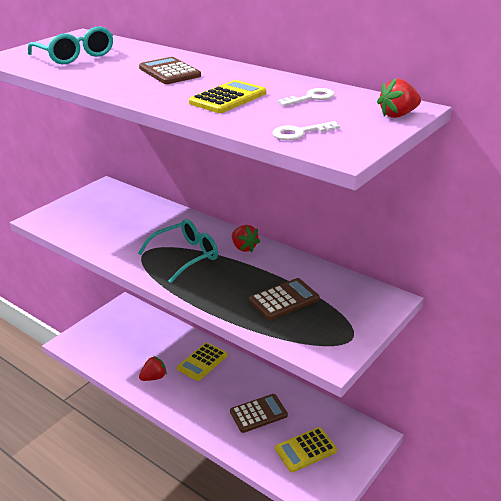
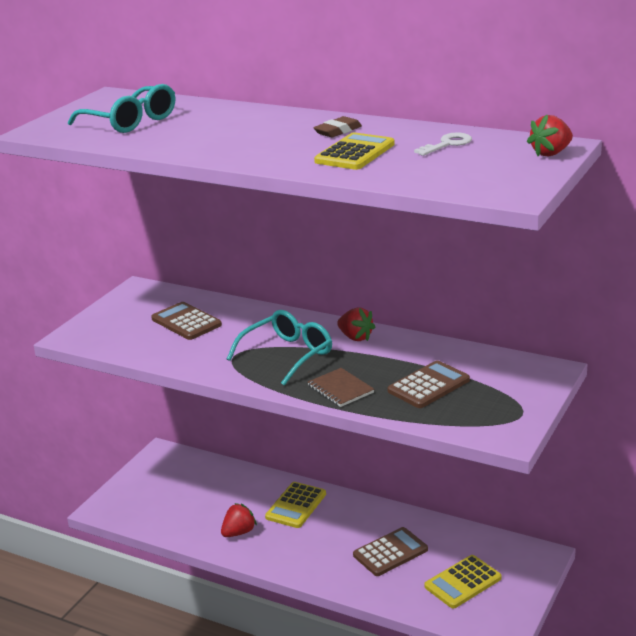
camera: 10 degrees left, 5 degrees down
brown calculator [139,57,201,84] -> brown calculator moved to [151,302,222,340]
white key [272,121,340,140] -> none
none -> brown notebook [308,368,374,407]
none -> brown eraser [313,116,362,137]

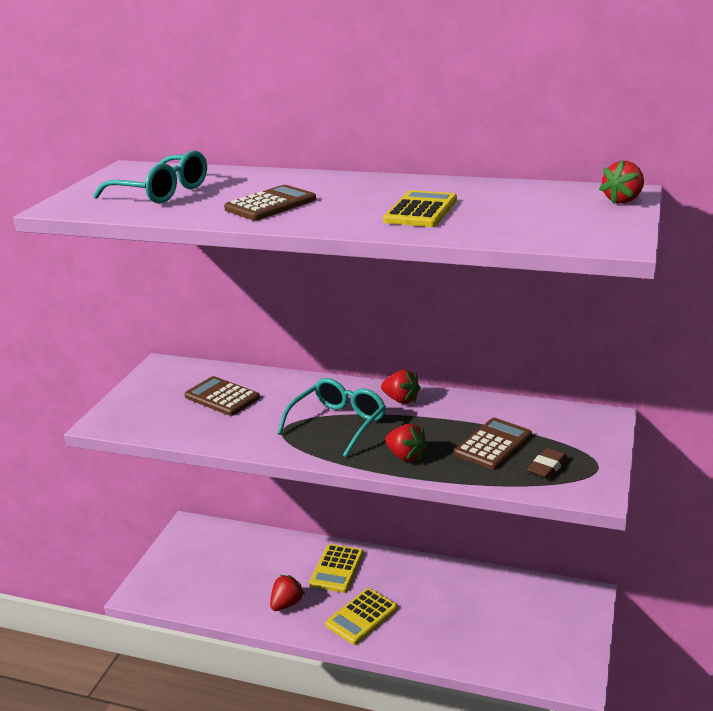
camera: 10 degrees left, 0 degrees up
brown notebook [308,368,374,407] -> red strawberry [385,424,428,462]
brown eraser [313,116,362,137] -> brown eraser moved to [527,448,567,479]
brown calculator [353,527,428,576] -> brown calculator moved to [224,185,316,221]
white key [414,132,472,156] -> none
yellow calculator [424,555,502,609] -> yellow calculator moved to [325,588,397,645]

